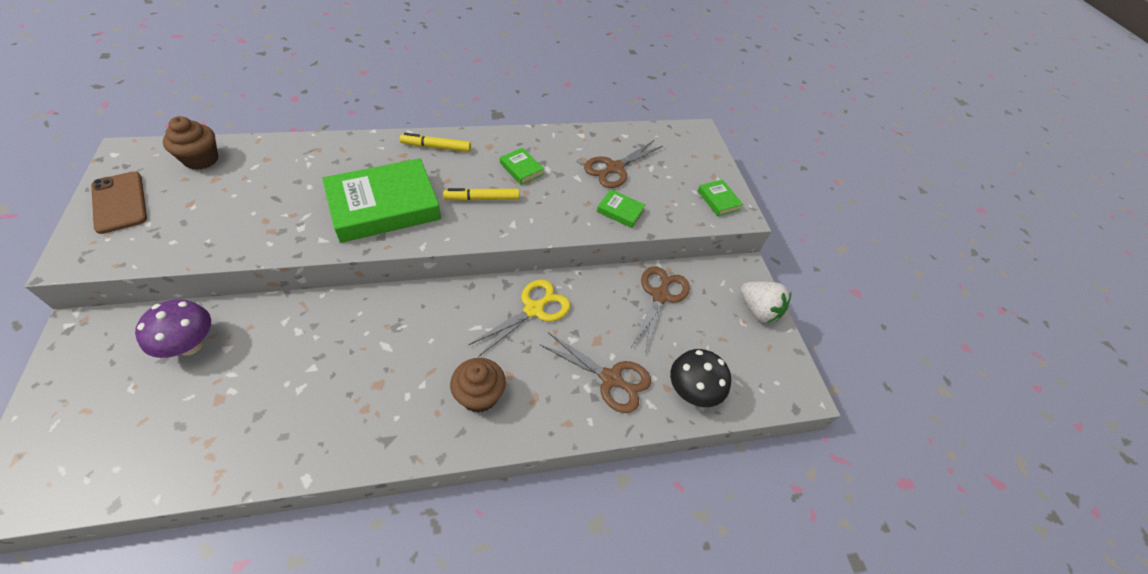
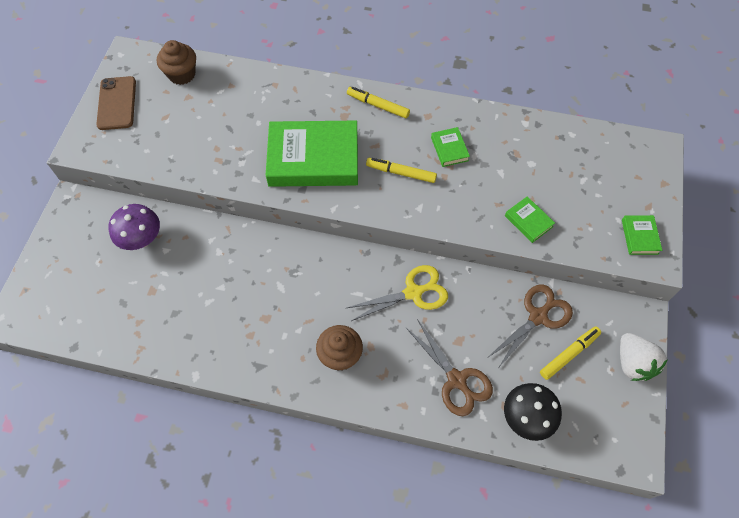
camera: 30 degrees right, 10 degrees up
brown scissors [584,140,663,188] -> none
none -> yellow marker [540,326,601,380]

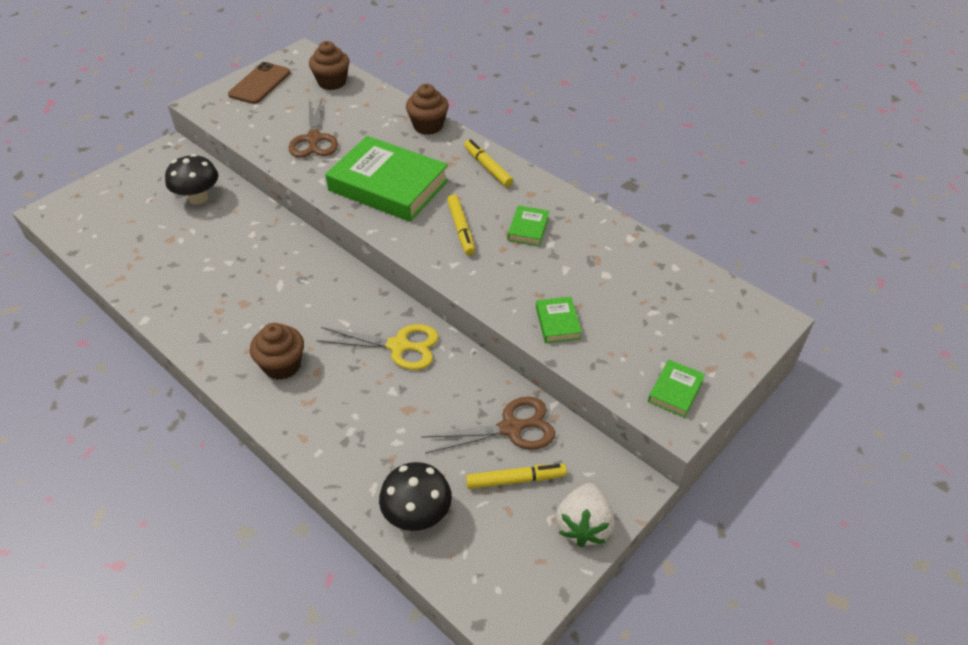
camera: 30 degrees right, 15 degrees down
purple mushroom [109,204,160,250] -> black mushroom [165,154,219,204]
yellow marker [366,158,437,183] -> yellow marker turned 150 degrees counterclockwise [447,195,475,255]
brown scissors [406,319,493,416] -> brown scissors moved to [288,98,338,158]
none -> brown cupcake [406,84,449,135]

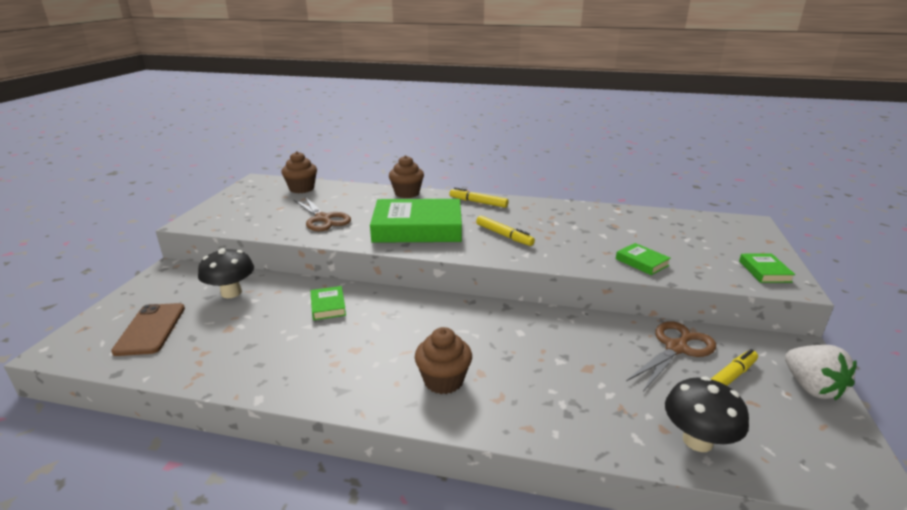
camera: 30 degrees left, 20 degrees down
brown phone [228,62,290,104] -> brown phone moved to [111,303,185,356]
yellow scissors [316,324,439,370] -> none
green book [508,205,549,246] -> green book moved to [311,286,346,320]

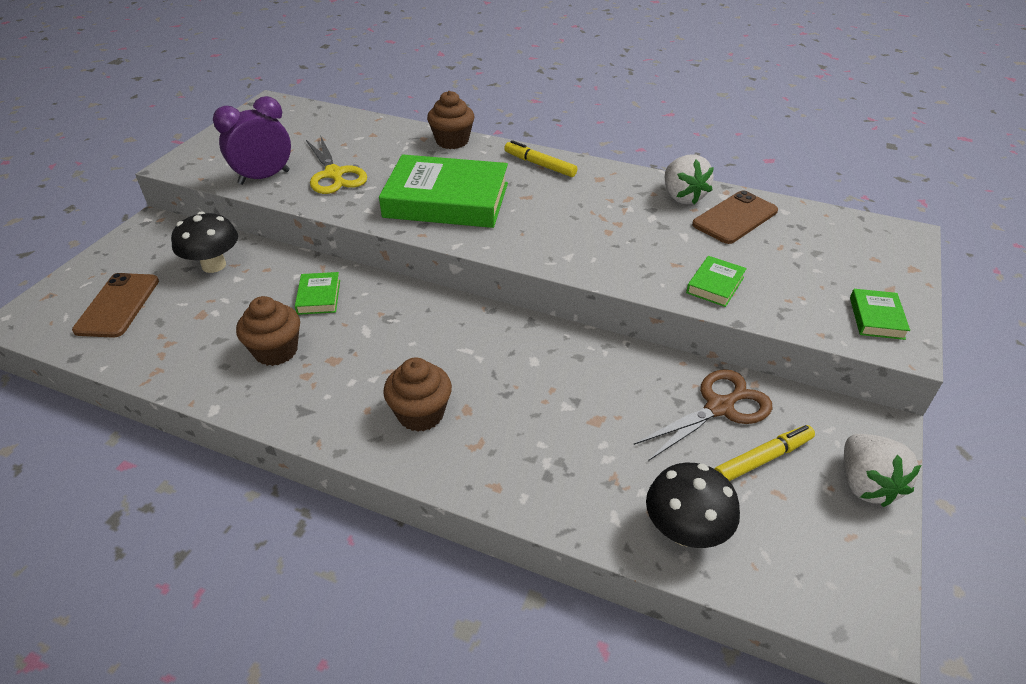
camera: 10 degrees right, 15 degrees up
brown cupcake [281,151,317,193] -> brown cupcake moved to [236,296,300,366]
brown scissors [293,197,351,231] -> yellow scissors [306,135,367,194]
yellow marker [476,216,535,246] -> none
green book [616,243,671,275] -> green book turned 60 degrees clockwise [686,256,747,307]
none -> purple clock [213,96,291,185]
none -> white strawberry [665,155,714,205]
none -> brown phone [692,191,778,244]

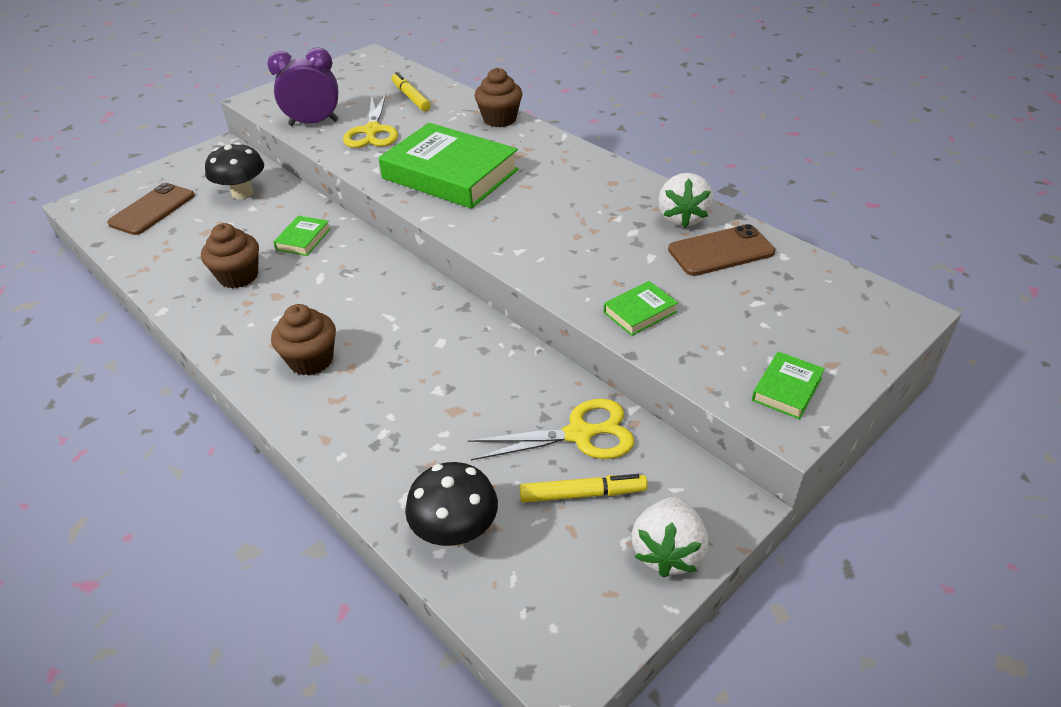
camera: 25 degrees right, 0 degrees up
yellow marker [504,140,577,177] -> yellow marker moved to [392,72,431,111]
brown scissors [633,369,773,461] -> yellow scissors [468,399,634,460]

